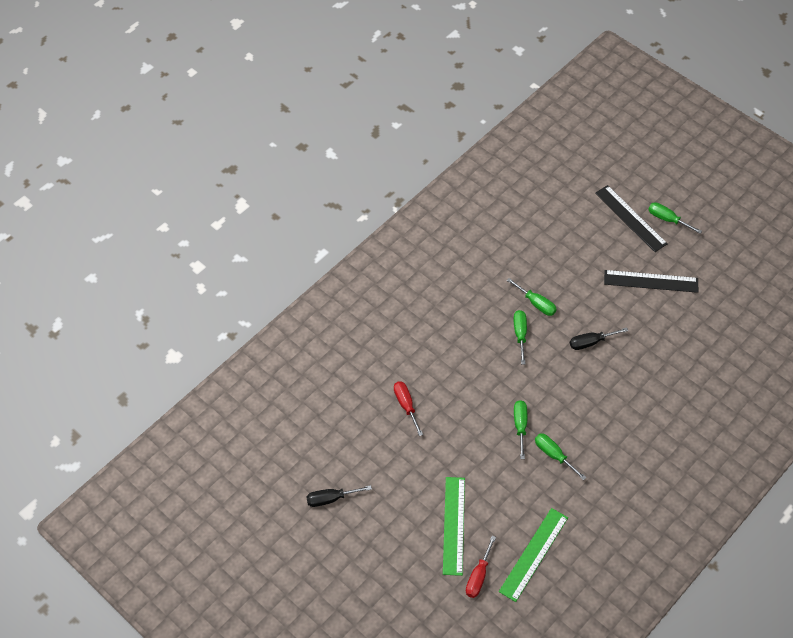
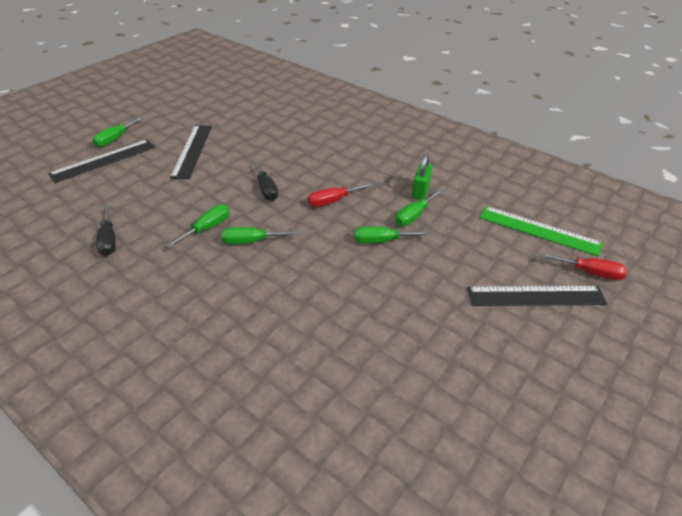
camera: 95 degrees left, 15 degrees down
black screwdriver [306,485,372,507] -> black screwdriver moved to [96,204,116,256]
red screwdriver [394,381,423,436] -> red screwdriver moved to [308,182,374,207]
green ruler [443,477,465,576] -> black ruler [467,286,608,306]
none -> green padlock [412,154,432,200]

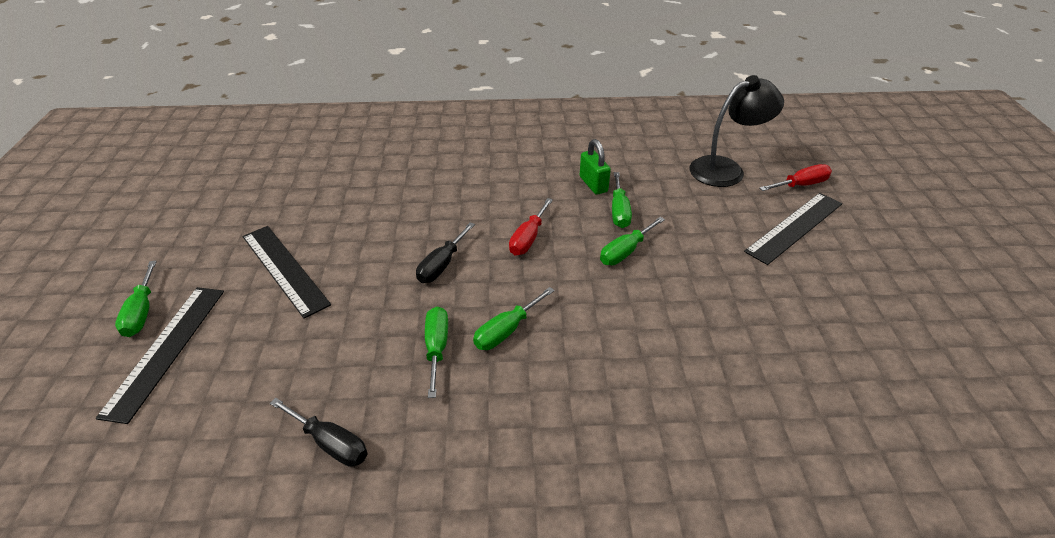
camera: 40 degrees left, 0 degrees up
black screwdriver [253,160,278,201] -> black screwdriver turned 90 degrees clockwise [416,222,475,283]
green ruler [480,206,603,256] -> black lamp [689,75,784,187]

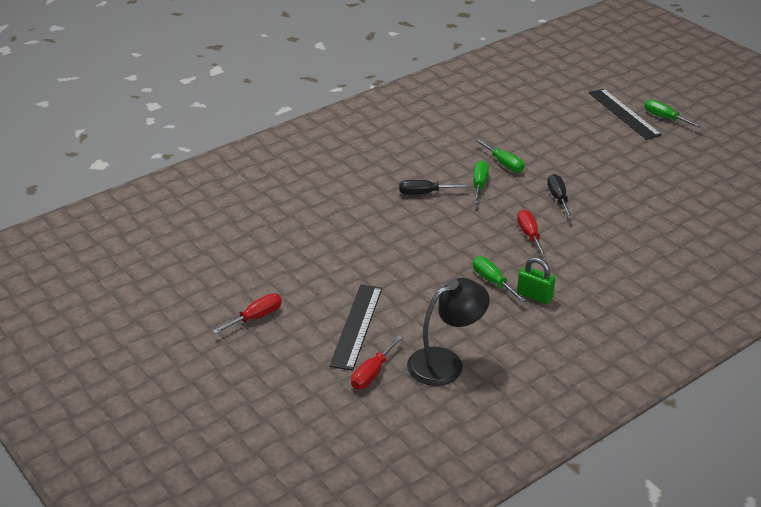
camera: 145 degrees right, 5 degrees down
black ruler [243,226,331,319] -> none
black screwdriver [270,398,367,467] -> black screwdriver moved to [399,180,469,195]
green screwdriver [600,217,665,265] -> none
black lamp [689,75,784,187] -> black lamp turned 150 degrees counterclockwise [407,278,490,386]
none -> red screwdriver [212,294,282,334]

